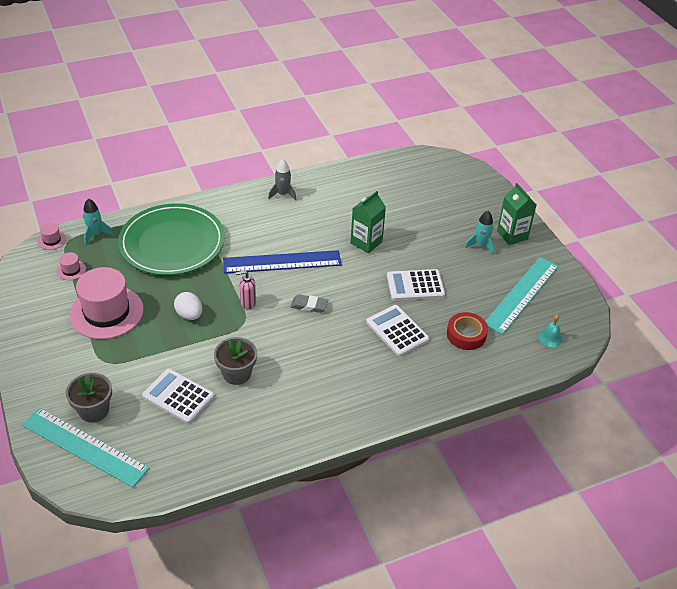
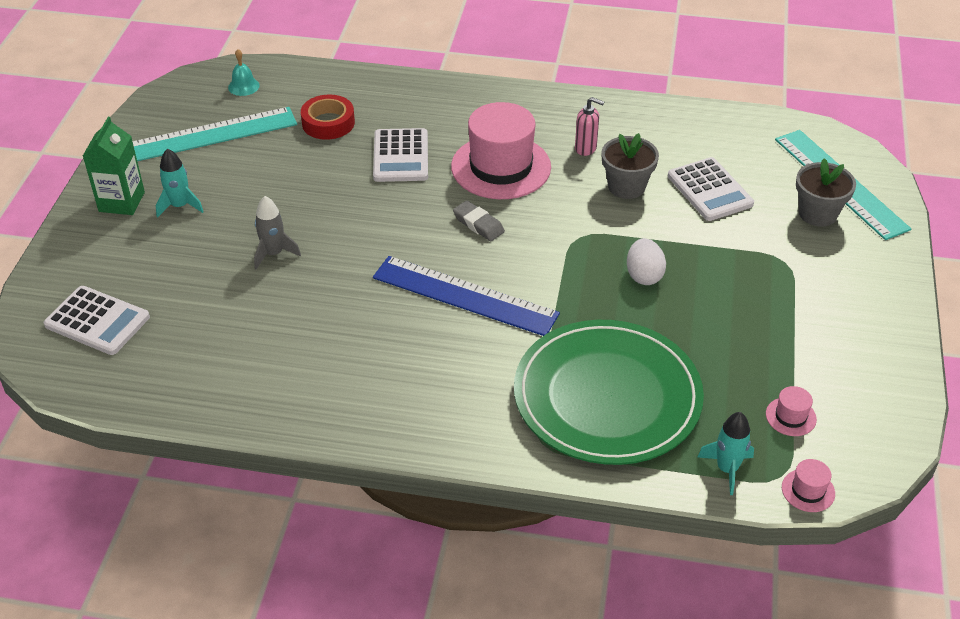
camera: 145 degrees left, 0 degrees up
pink hat [70,267,144,339] -> pink hat moved to [451,102,551,199]
pink soap dispenser [236,270,256,310] -> pink soap dispenser moved to [575,97,604,156]
grey rocket [268,159,296,201] -> grey rocket moved to [254,196,301,269]
green carton [351,191,386,253] -> none
white calculator [387,269,445,301] -> white calculator moved to [44,286,150,355]

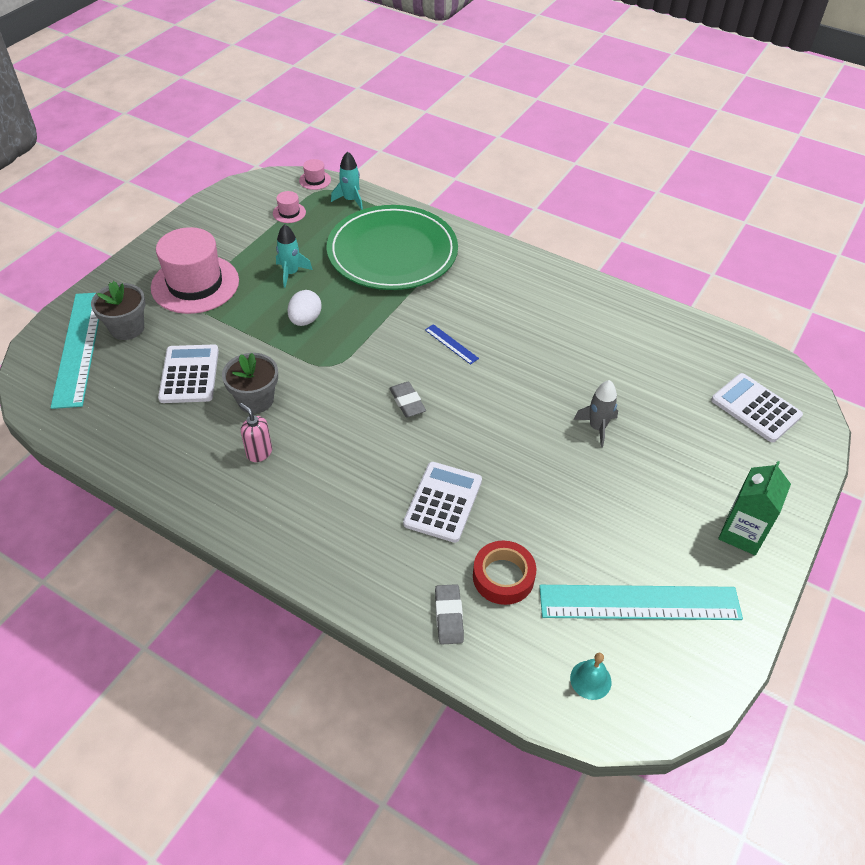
camera: 160 degrees left, 5 degrees up
turquoise rocket [156,148,204,218] -> turquoise rocket moved to [276,224,313,288]
blue ruler [373,256,560,336] -> blue ruler [425,324,479,365], size x0.42
pink hat [451,102,551,199] -> pink hat moved to [151,227,239,314]
none -> grey eraser [435,584,464,645]

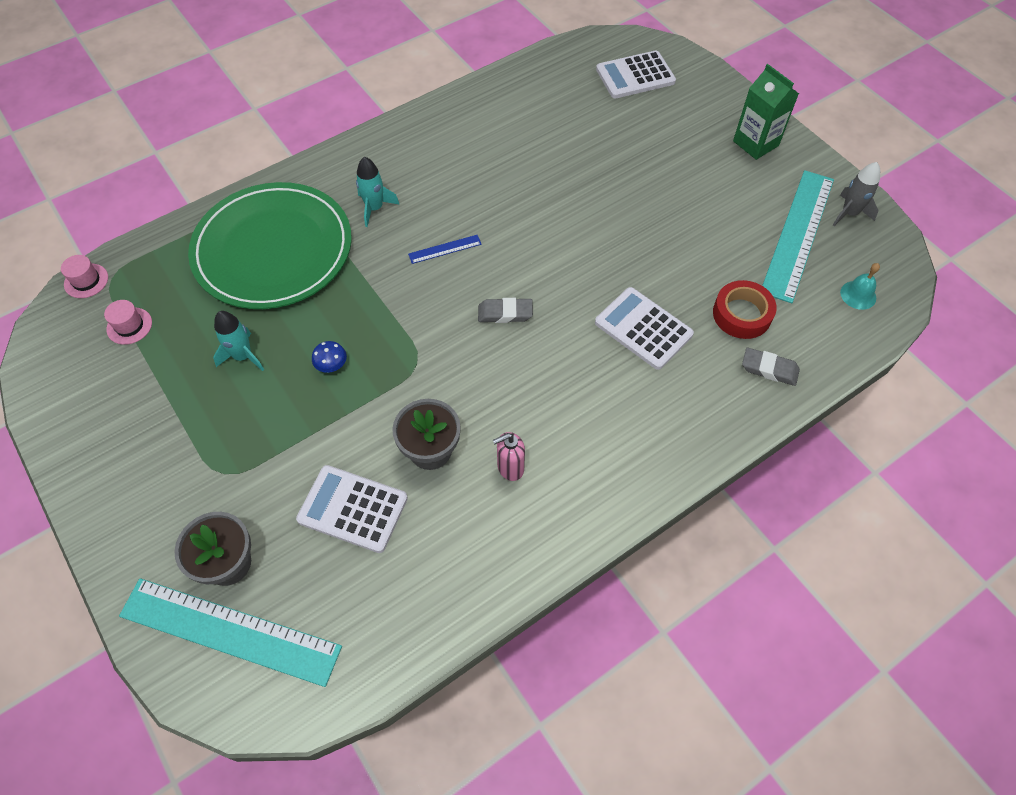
camera: 65 degrees left, 10 degrees up
pink hat [151,227,239,314] -> none
white egg [287,290,322,326] -> blue mushroom [312,341,347,373]
turquoise rocket [331,151,363,210] -> turquoise rocket moved to [356,157,400,227]
grey rocket [574,380,618,448] -> grey rocket moved to [833,162,880,226]

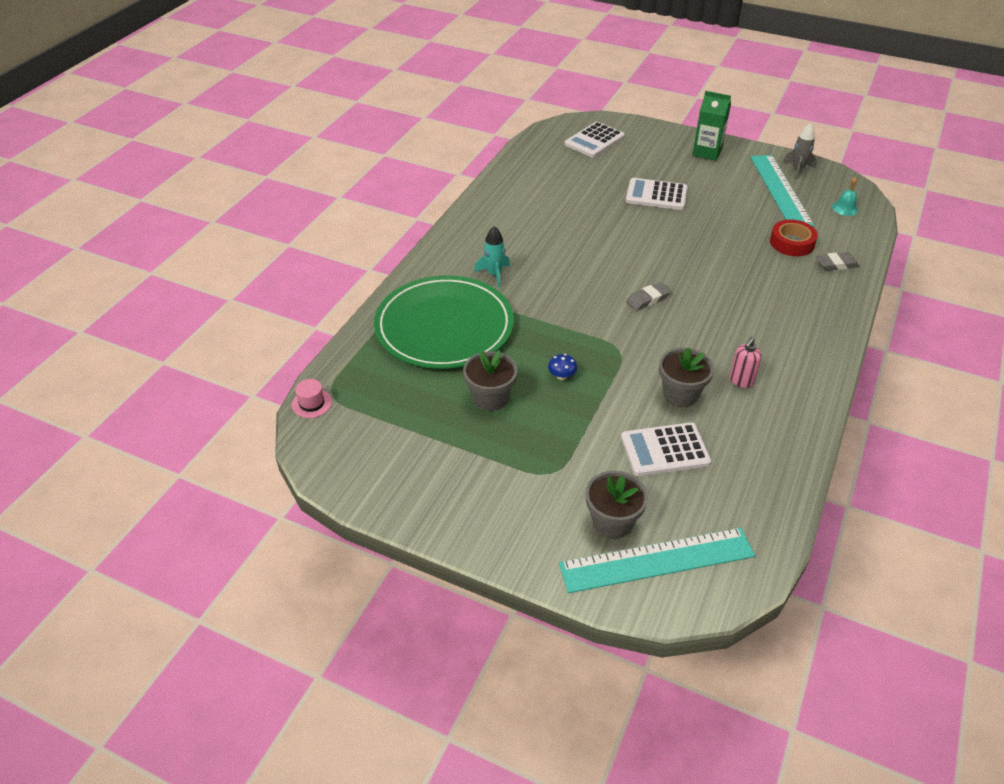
camera: 30 degrees left, 15 degrees down
pink hat [104,300,152,345] -> none
turquoise rocket [213,311,264,371] -> grey flower pot [463,350,518,411]
blue ruler [408,235,482,264] -> none
white calculator [595,287,694,370] -> white calculator moved to [626,178,688,210]

